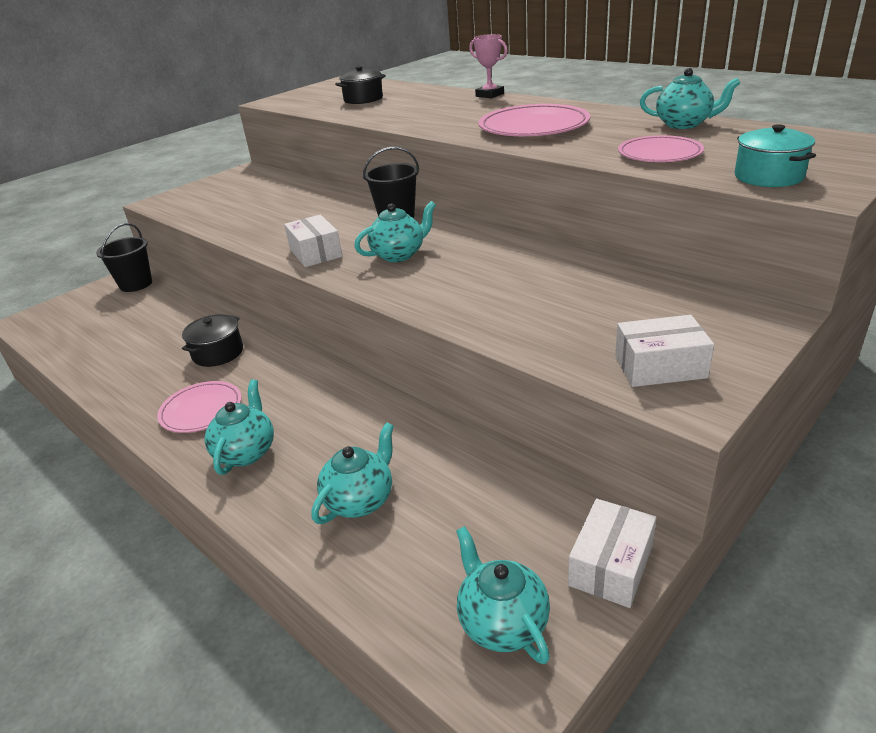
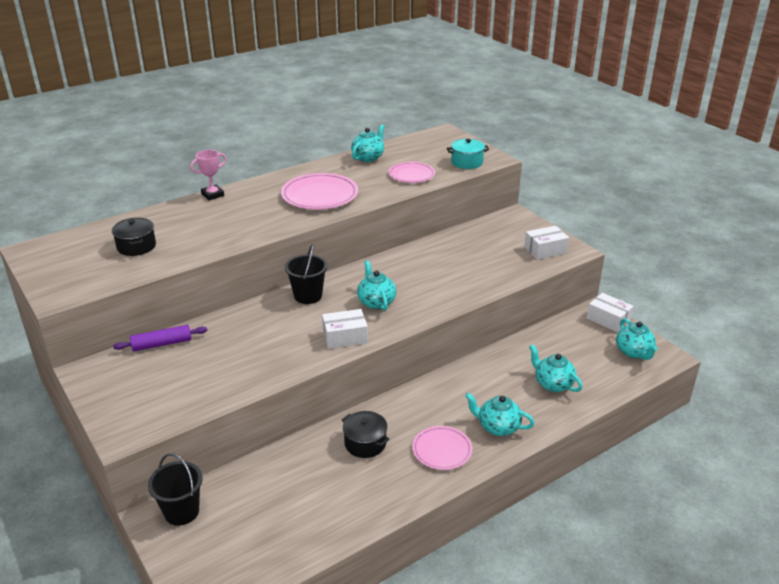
camera: 80 degrees left, 0 degrees up
turquoise teapot [456,526,550,664] -> turquoise teapot turned 90 degrees counterclockwise [616,318,658,360]
white box [615,315,714,387] -> white box turned 60 degrees clockwise [524,226,569,260]
none -> purple rolling pin [113,325,207,351]

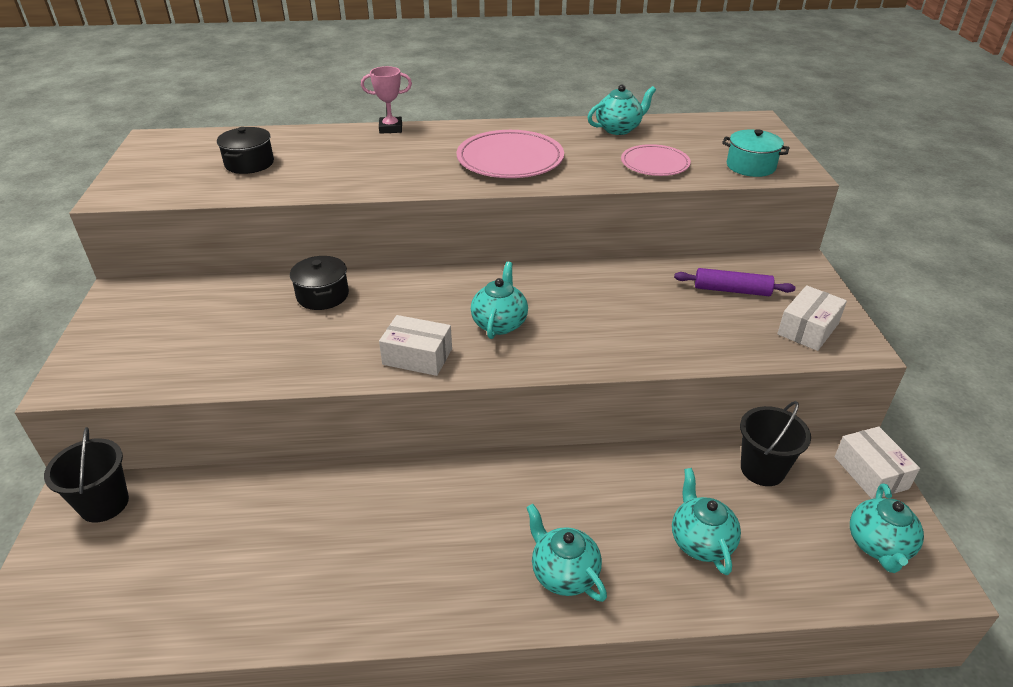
camera: 30 degrees right, 5 degrees up
purple rolling pin [113,325,207,351] -> purple rolling pin moved to [674,268,796,296]
black bucket [285,244,328,304] -> black bucket moved to [740,401,811,486]
black pot [342,411,389,458] -> black pot moved to [290,256,349,310]
pink plate [412,426,472,470] -> none
white box [524,226,569,260] -> white box turned 60 degrees counterclockwise [777,285,847,351]

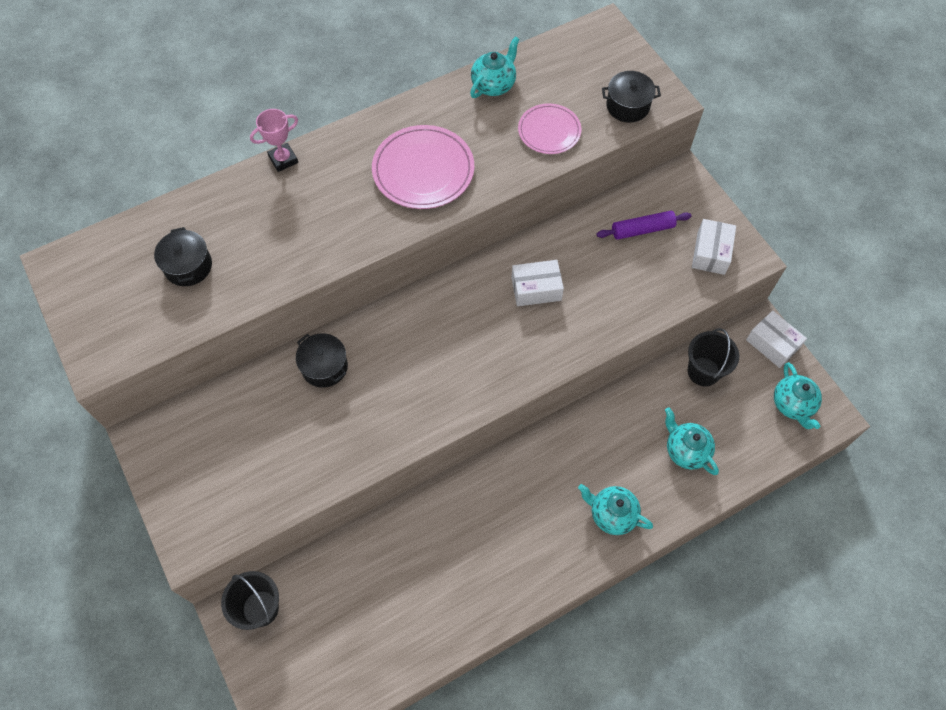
camera: 25 degrees left, 25 degrees up
white box [379,315,452,376] -> white box moved to [511,260,564,306]
turquoise teapot [471,262,528,339] -> none
turquoise pot [722,129,789,177] -> black pot [602,71,661,123]

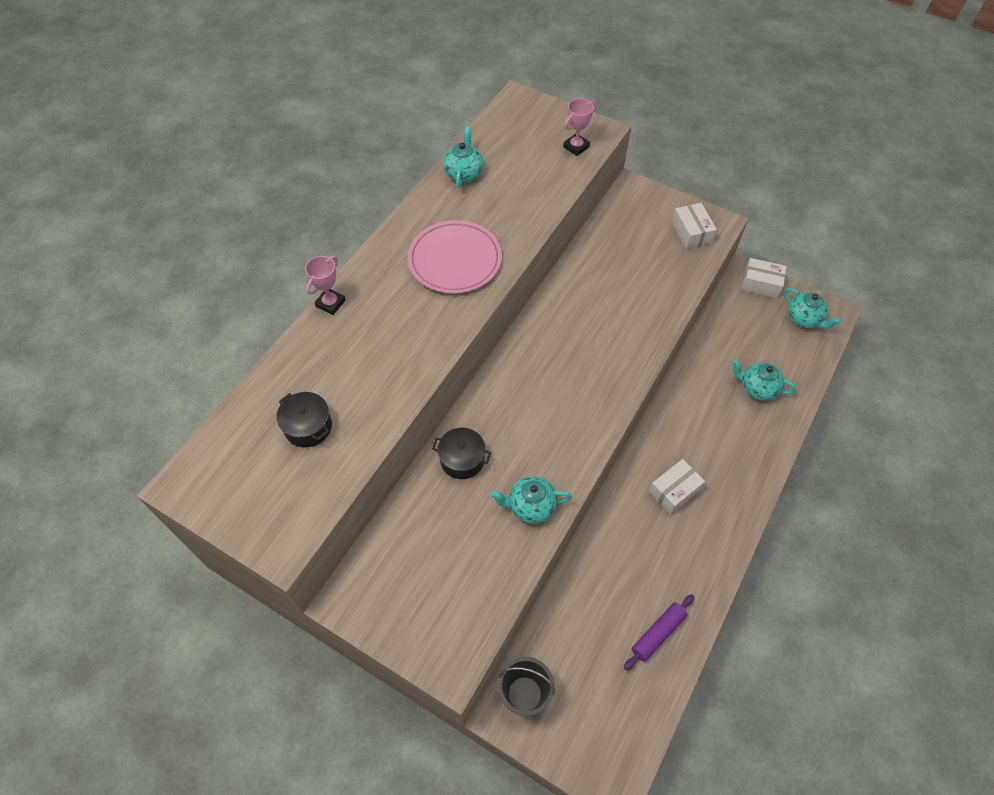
camera: 30 degrees left, 5 degrees down
white box [511,260,564,306] -> white box moved to [649,459,705,514]
pink plate [518,103,581,154] -> none
turquoise teapot [578,484,653,535] -> turquoise teapot moved to [490,476,572,524]
purple rolling pin [597,211,691,240] -> purple rolling pin moved to [624,594,694,671]
black pot [602,71,661,123] -> pink trophy [563,98,595,156]
black bucket [688,328,739,386] -> none

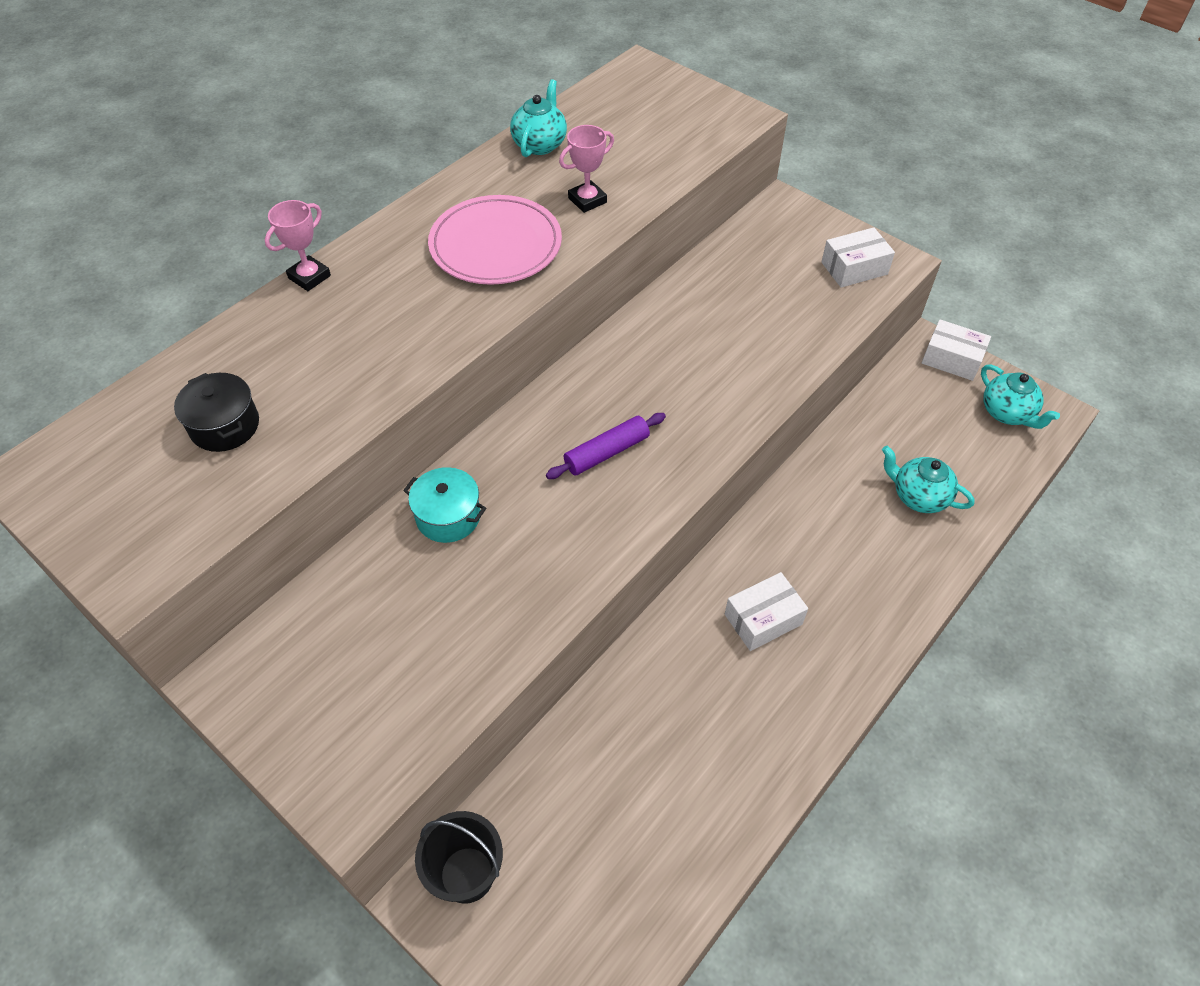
camera: 10 degrees right, 5 degrees down
black pot [432,428,491,479] -> turquoise pot [403,467,486,543]
turquoise teapot [490,476,572,524] -> none
pink trophy [563,98,595,156] -> pink trophy moved to [559,125,614,213]
purple rolling pin [624,594,694,671] -> purple rolling pin moved to [546,413,666,479]
white box [672,203,717,249] -> white box turned 75 degrees clockwise [821,227,895,288]

